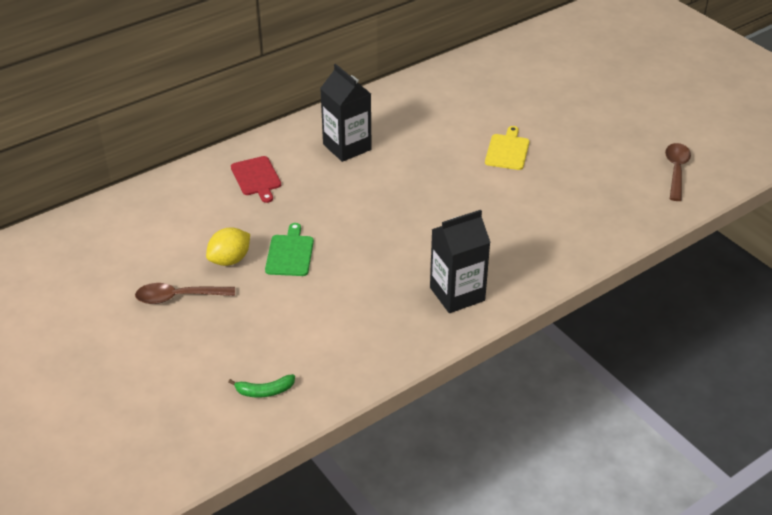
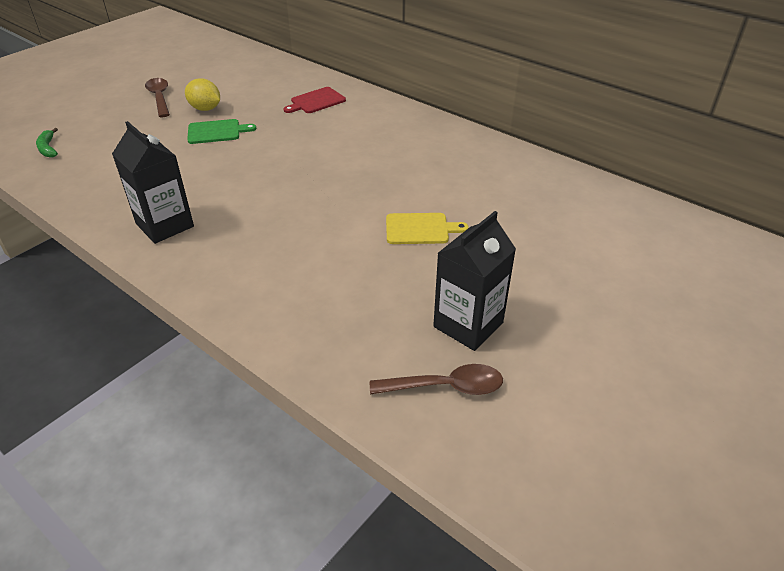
camera: 75 degrees right, 0 degrees up
black carton [320,64,372,162] -> black carton moved to [433,211,516,351]

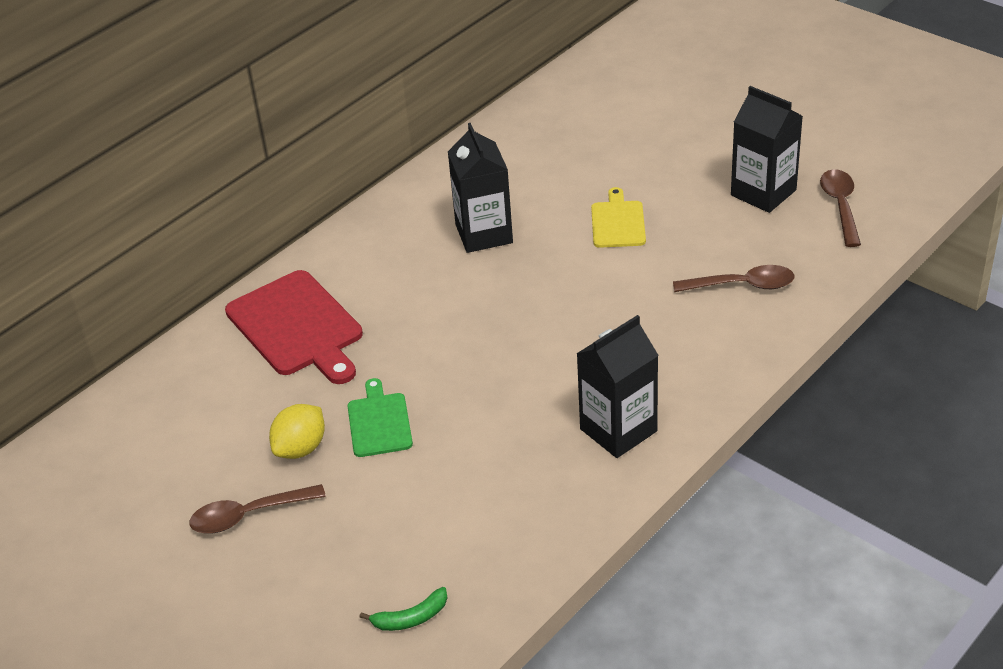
camera: 85 degrees left, 0 degrees up
red cutting board [284,87,346,113] -> red cutting board [225,270,363,384], size x1.77
none -> black carton [448,123,513,253]
none -> brown spoon [673,265,795,292]

